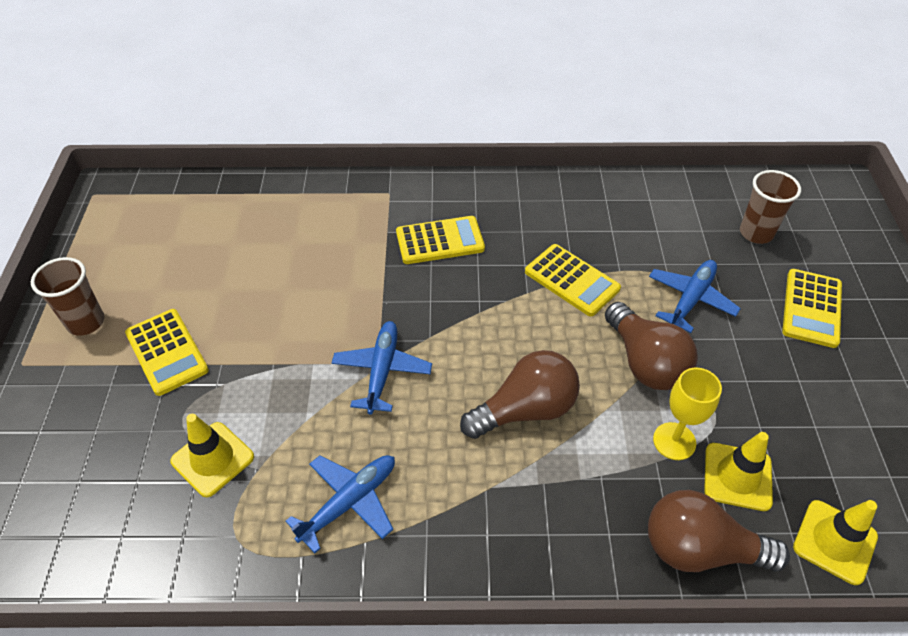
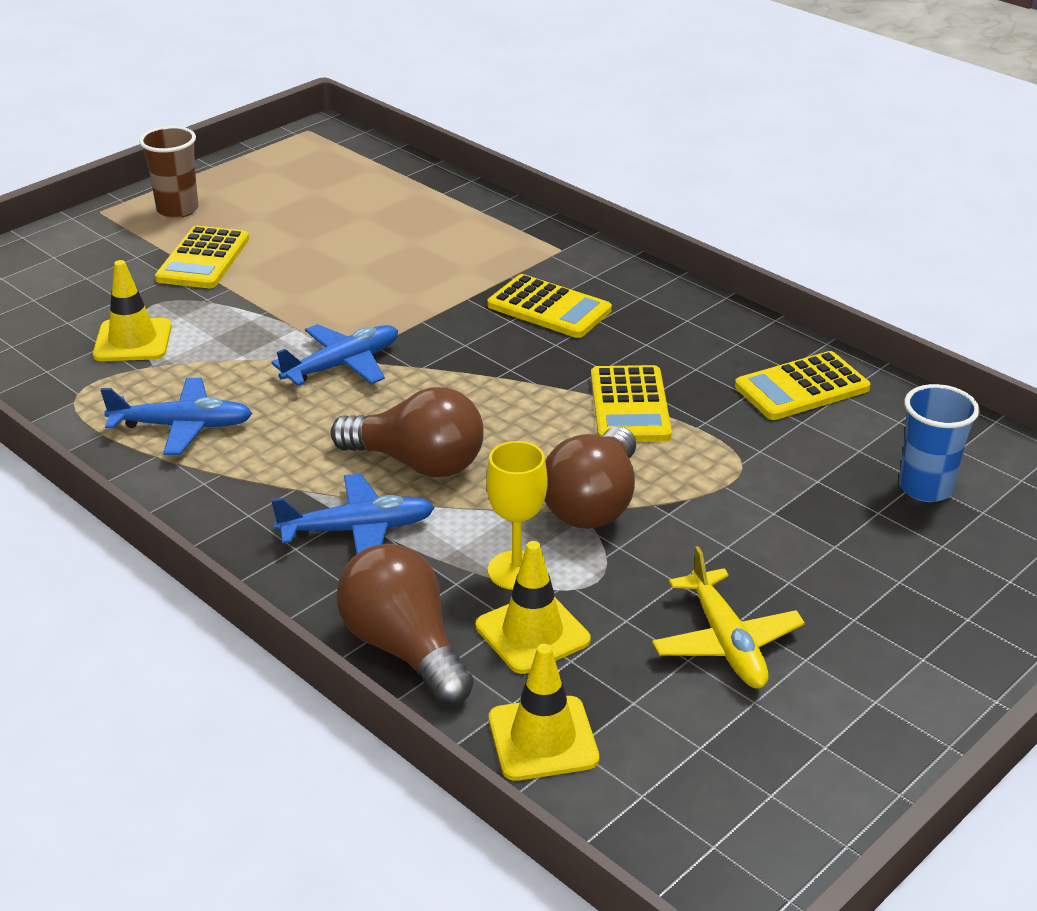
camera: 45 degrees right, 15 degrees down
blue plane [649,260,741,333] -> blue plane moved to [271,474,435,554]
brown cup [740,170,801,244] -> blue cup [899,384,979,502]
yellow calculator [782,269,842,348] -> yellow calculator moved to [735,351,870,420]
none -> yellow plane [652,546,805,688]

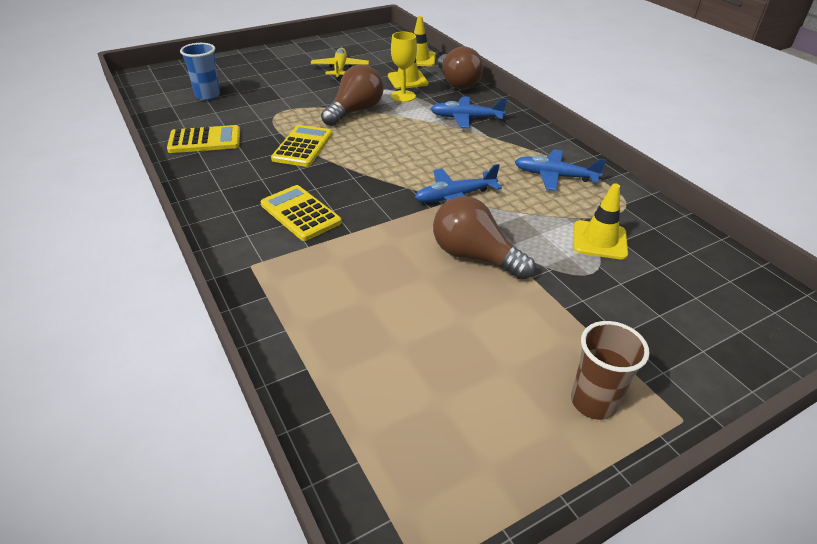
camera: 165 degrees left, 5 degrees up
yellow calculator [155,226,249,288] -> none
brown light bulb [331,387,484,477] -> brown light bulb moved to [433,196,535,280]

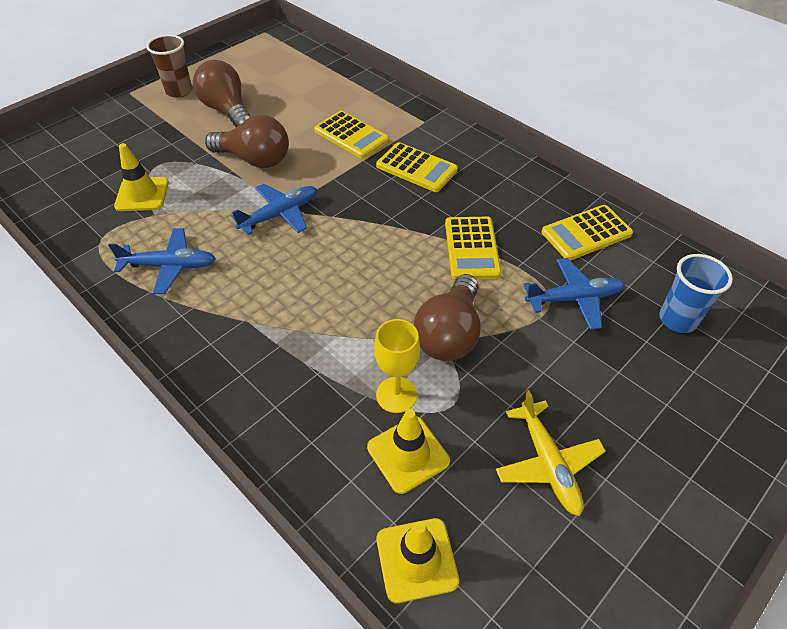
camera: 165 degrees right, 10 degrees up
blue plane [431,96,507,128] -> blue plane moved to [523,258,625,330]
brown light bulb [438,46,483,89] -> brown light bulb moved to [193,60,251,127]
none -> yellow calculator [314,111,389,159]

